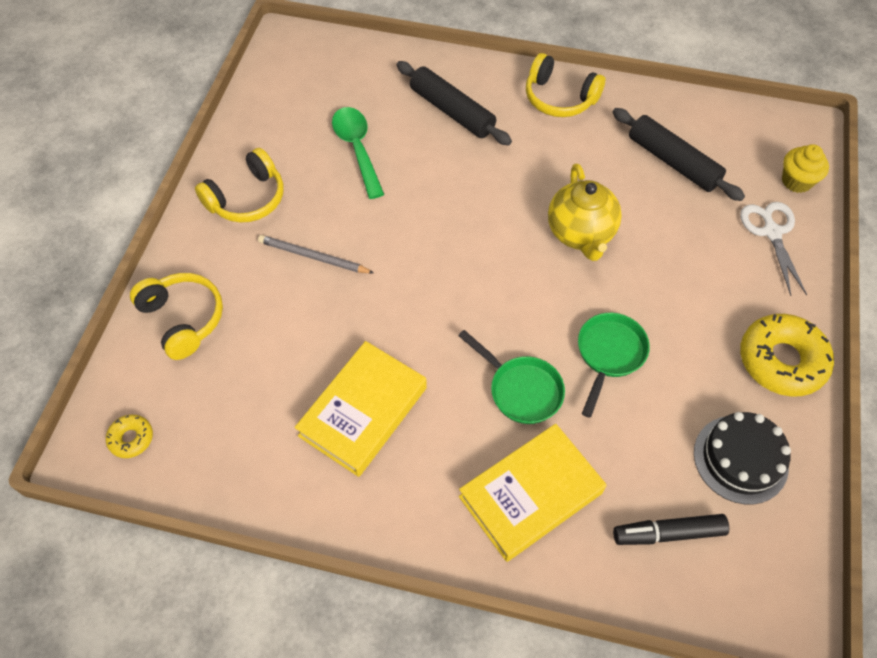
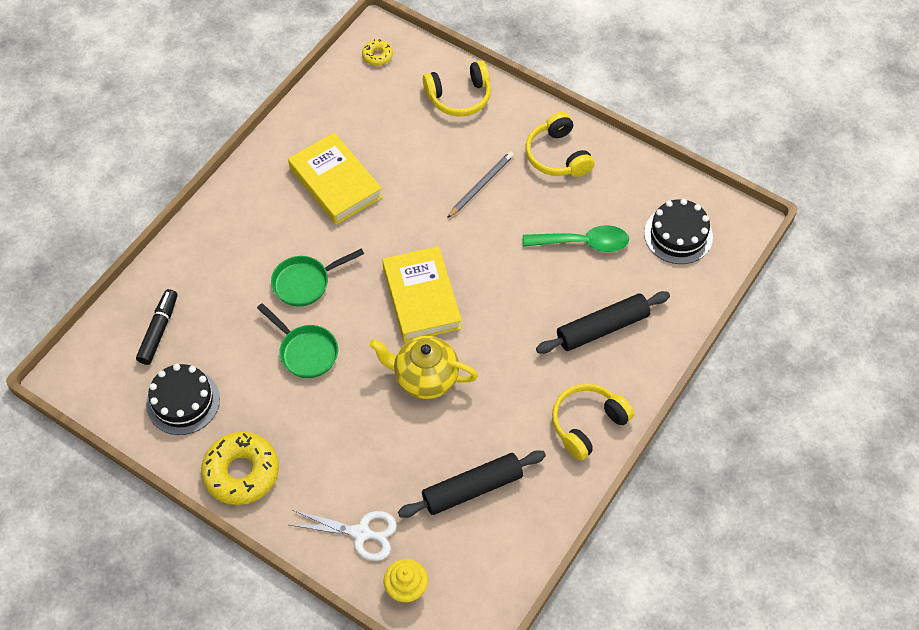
camera: 110 degrees right, 0 degrees up
yellow book [459,424,607,562] -> yellow book moved to [382,246,462,342]
none -> black cake [644,199,713,264]

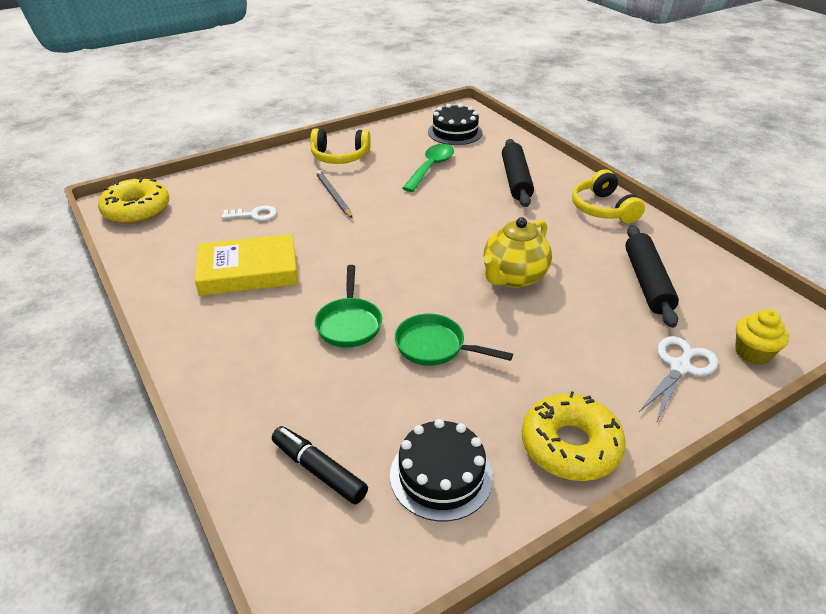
camera: 65 degrees left, 20 degrees down
green pan [257,303,338,378] -> green pan turned 135 degrees counterclockwise [395,313,513,366]
yellow donut [362,39,393,66] -> yellow donut [98,177,169,224], size x2.05
yellow book [382,246,462,342] -> none
yellow headphones [423,61,491,117] -> none
none -> white key [222,205,277,221]

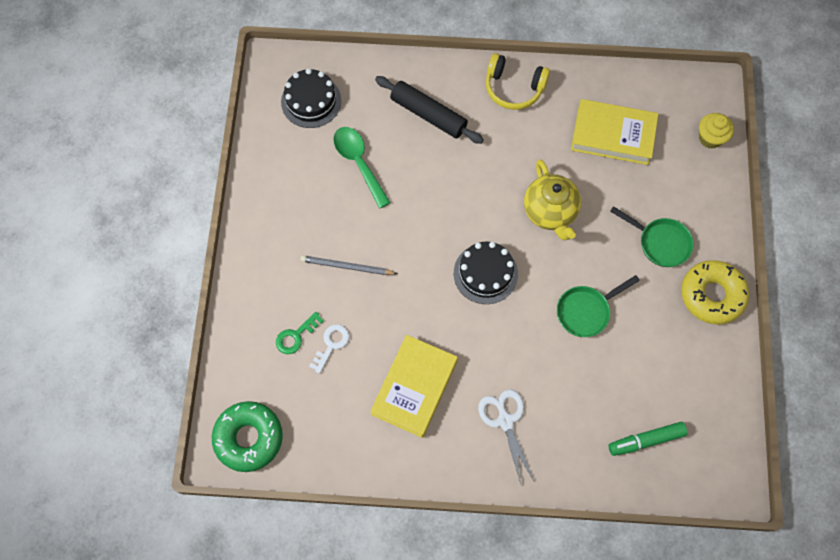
camera: 55 degrees left, 30 degrees up
yellow donut [98,177,169,224] -> green donut [212,401,283,472]
black marker [272,426,368,504] -> green marker [609,422,688,456]
yellow headphones [310,128,371,164] -> none
green pan [315,265,382,348] -> green pan moved to [610,206,694,267]
black cake [390,419,493,521] -> black cake moved to [454,242,518,304]
black rolling pin [625,225,679,328] -> yellow book [571,99,658,165]
white scissors [639,336,718,421] -> white scissors moved to [478,389,534,484]
none -> green key [276,312,324,354]

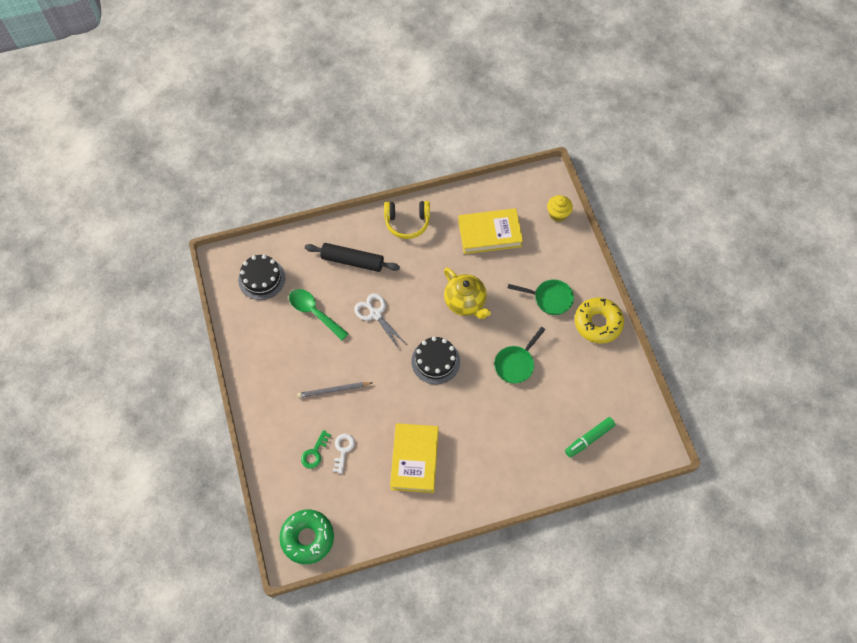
camera: 20 degrees left, 5 degrees down
white scissors [478,389,534,484] -> white scissors moved to [354,293,406,349]

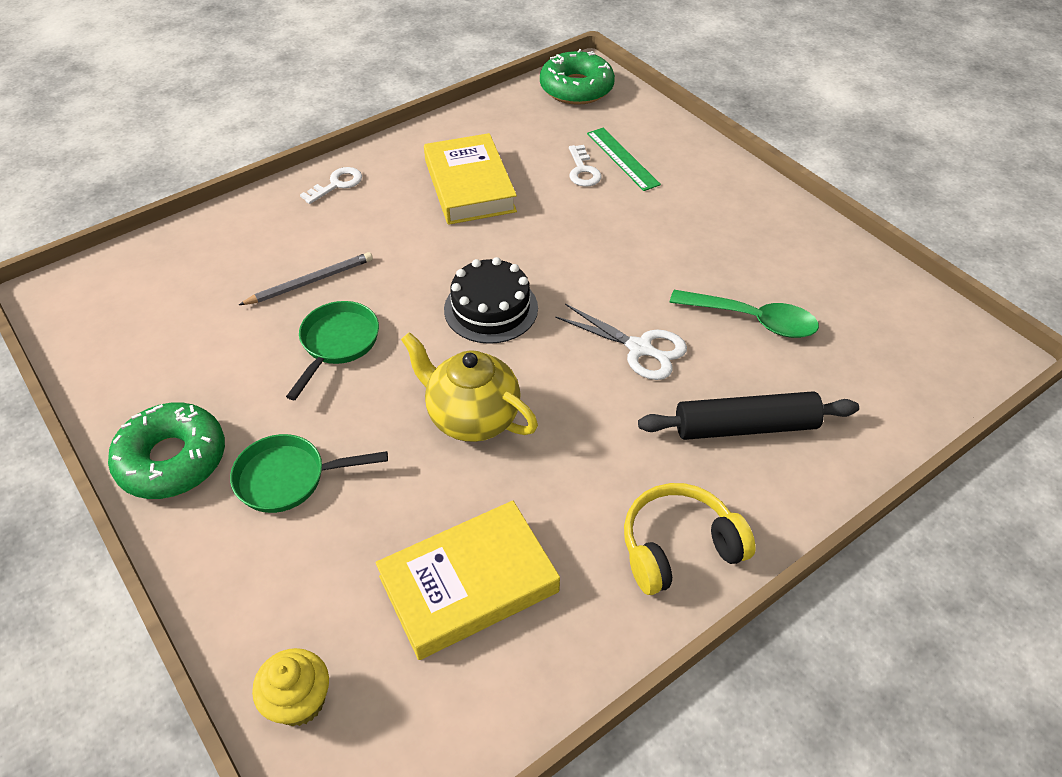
camera: 160 degrees right, 15 degrees down
black cake [238,255,285,300] -> none
grey pencil [297,382,372,398] -> grey pencil moved to [239,252,373,305]
green key [301,430,331,469] -> green ruler [587,128,661,191]
green marker [565,417,616,457] -> none
yellow donut [575,297,624,344] -> green donut [108,402,225,499]
none -> white key [300,167,362,204]

